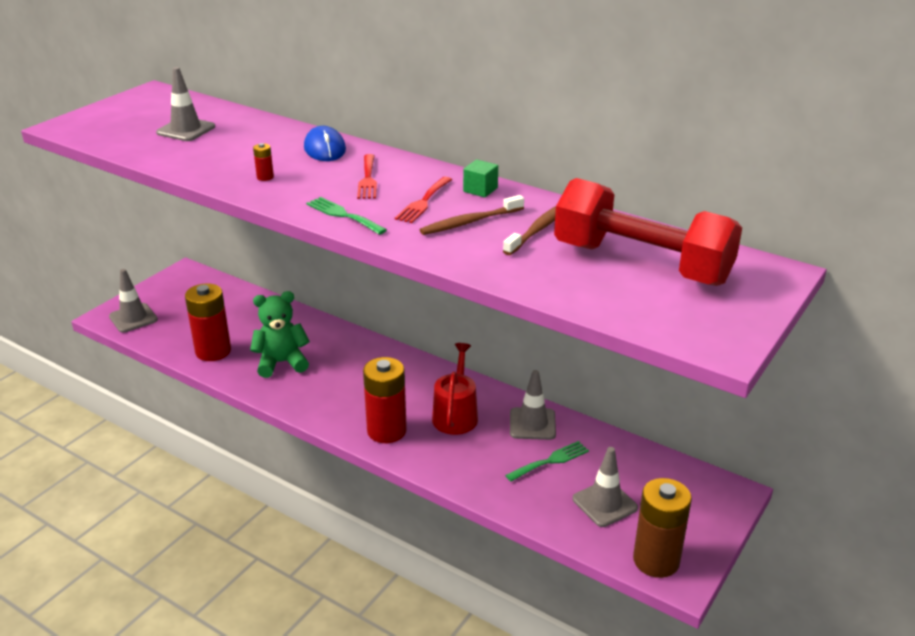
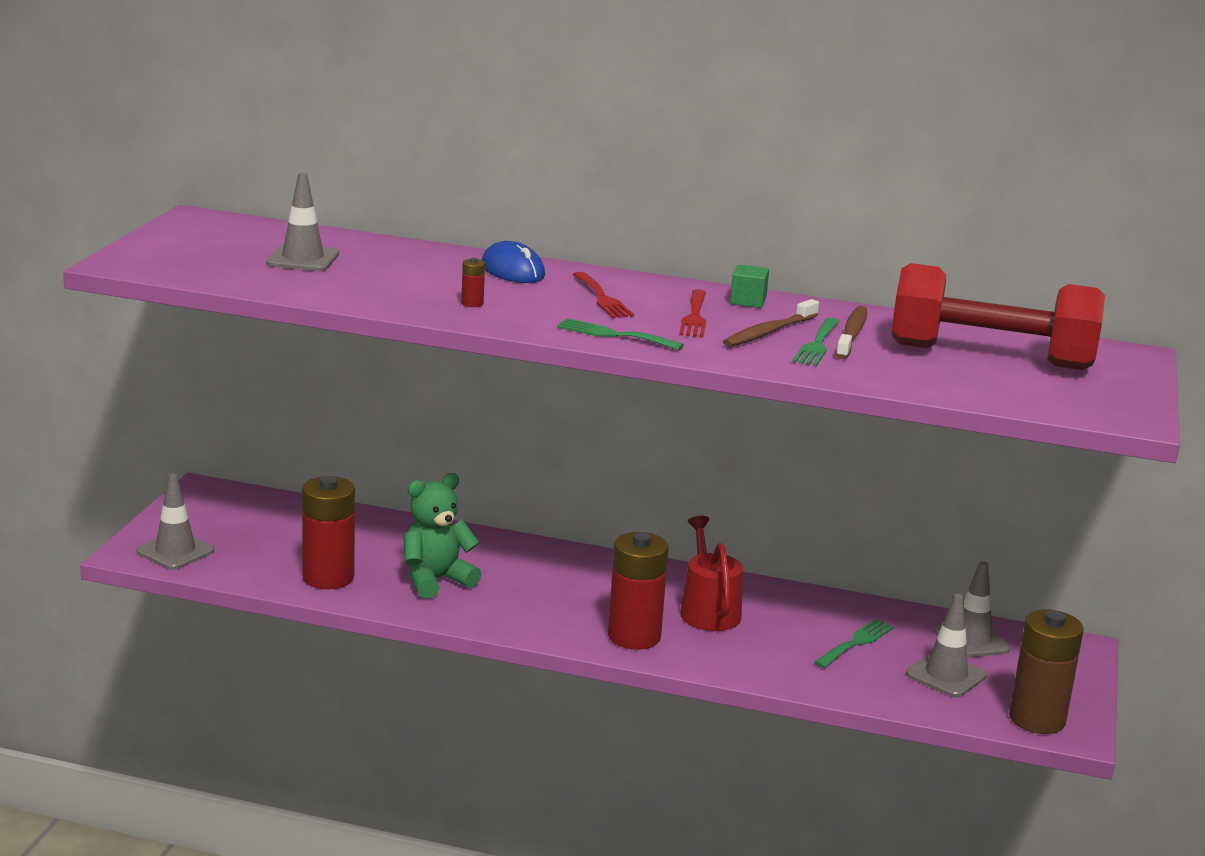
camera: 20 degrees left, 10 degrees down
grey traffic cone [510,370,556,440] -> grey traffic cone moved to [934,561,1010,658]
none -> green fork [792,318,840,366]

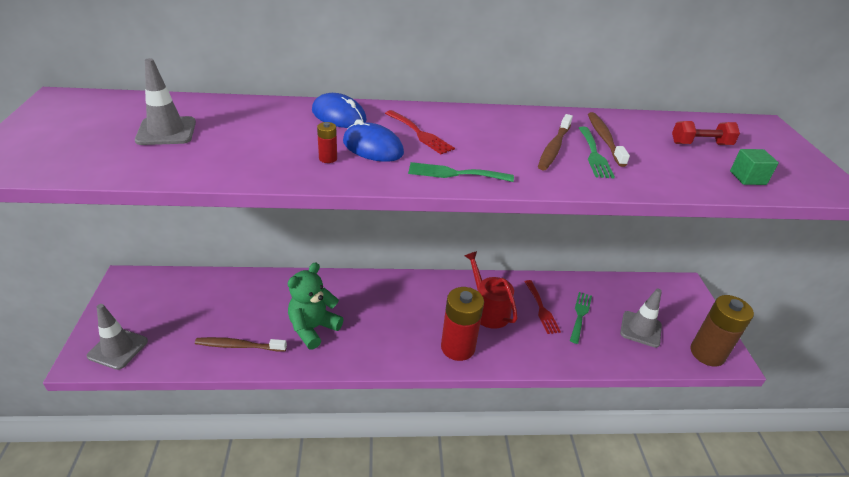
camera: 20 degrees left, 15 degrees up
red battery [302,476,355,589] -> brown toothbrush [195,337,287,352]
red fork [679,289,706,338] -> red fork moved to [525,280,561,334]
green cube [730,264,769,308] -> green cube moved to [730,149,779,185]
red dumbbell [892,263,1105,370] -> red dumbbell [672,121,740,145], size x0.42
grey traffic cone [934,561,1010,658] -> none
none -> blue mouse [343,119,404,162]

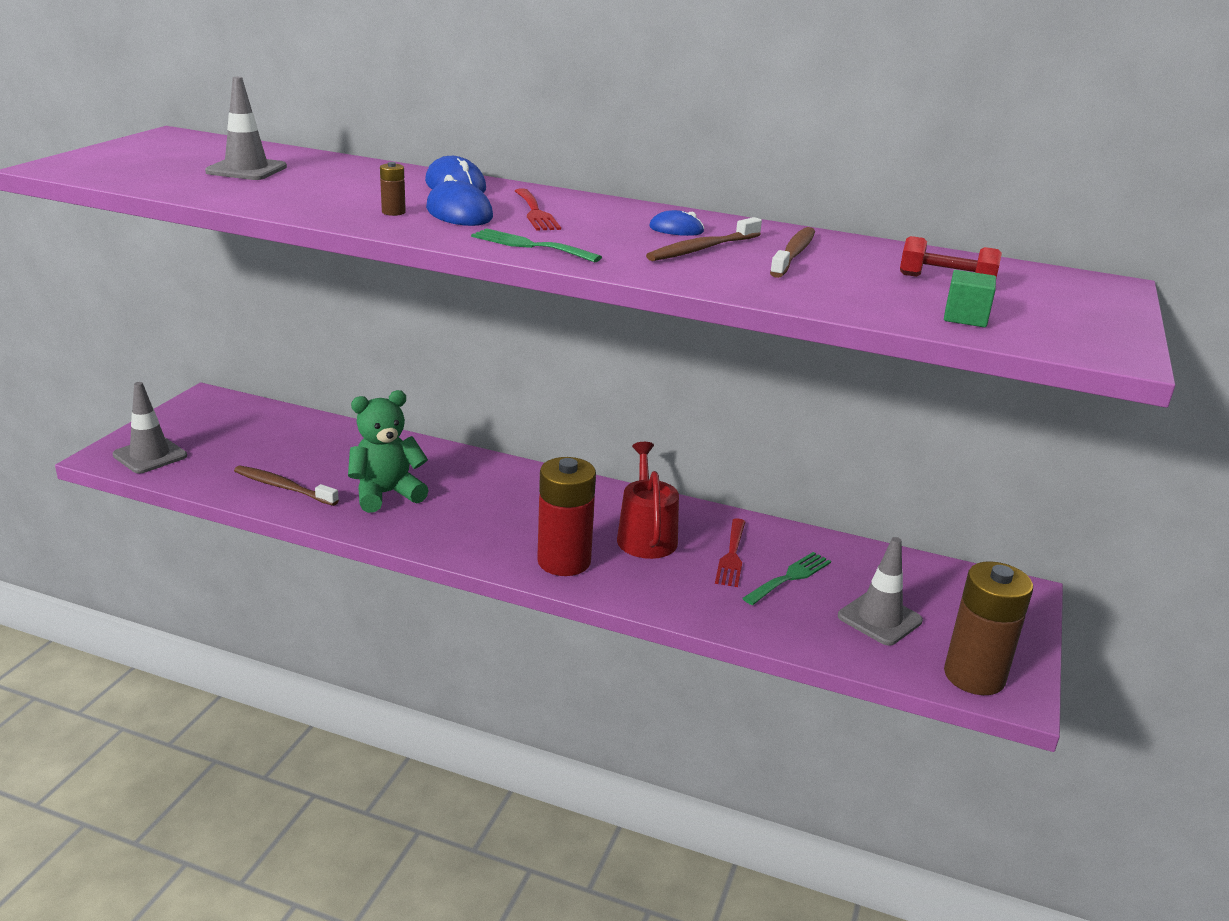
camera: 25 degrees right, 10 degrees down
red battery [317,122,337,163] -> brown battery [380,162,406,216]
green fork [579,126,615,178] -> none
none -> blue mouse [649,210,704,236]

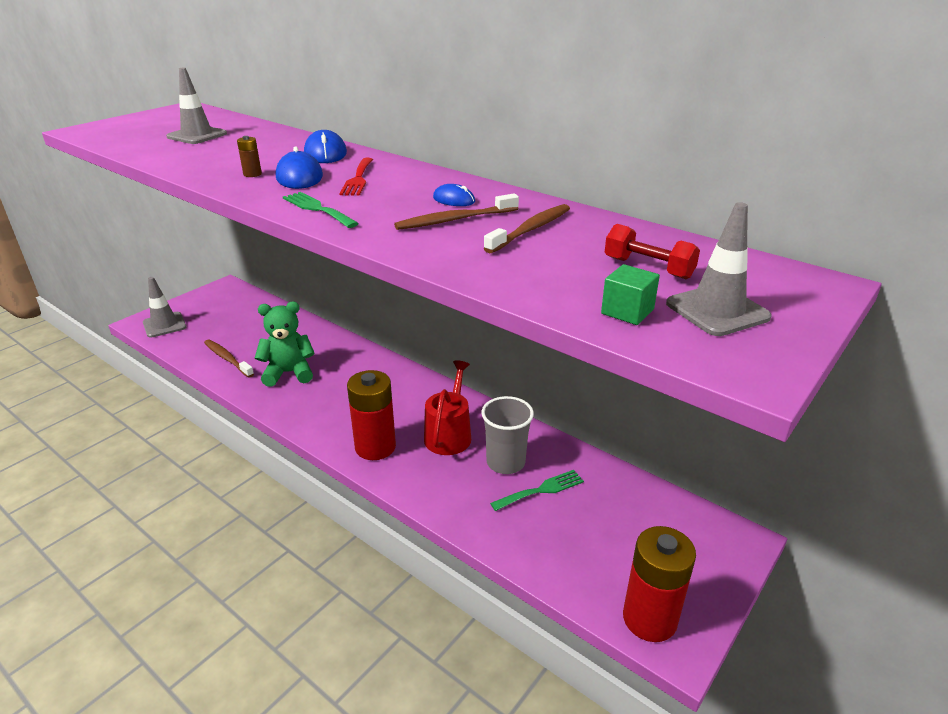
camera: 20 degrees right, 5 degrees up
red fork [715,518,745,587] -> grey cup [481,396,534,474]
grey traffic cone [838,537,923,646] -> grey traffic cone moved to [666,202,772,336]
brown battery [944,561,1033,695] -> red battery [623,526,696,642]

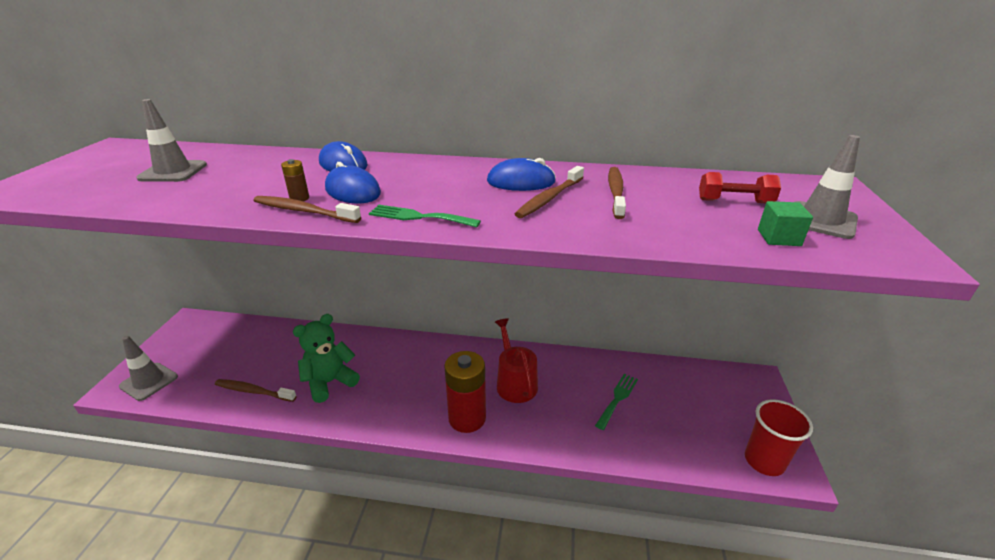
camera: 30 degrees left, 0 degrees up
red fork [339,158,373,196] -> none
blue mouse [433,184,475,206] -> blue mouse [487,158,556,191], size x1.65
grey cup [481,396,534,474] -> none
red battery [623,526,696,642] -> red cup [745,399,813,476]
none -> brown toothbrush [254,196,361,223]

